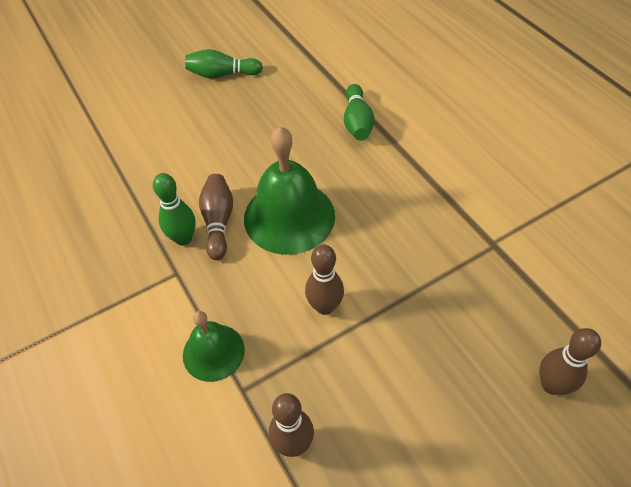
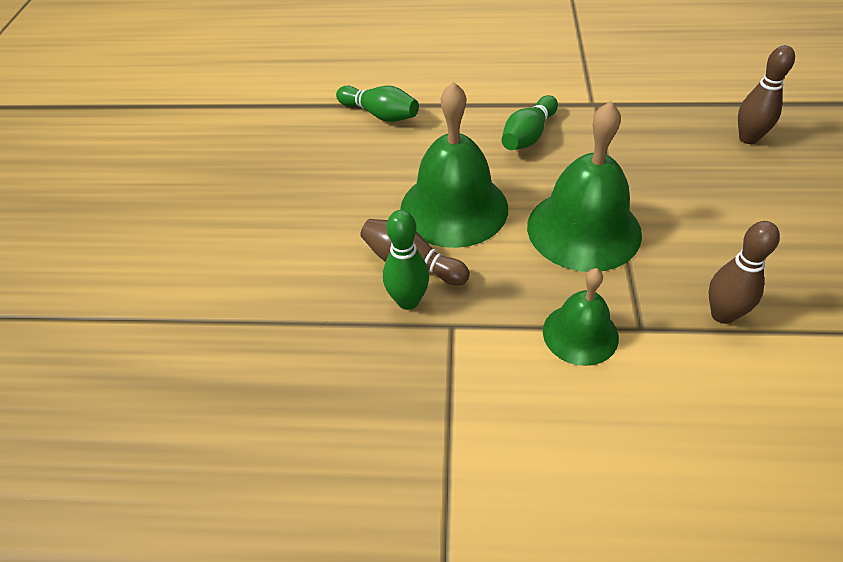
camera: 55 degrees left, 5 degrees down
green bowling pin [185,49,263,78] -> green bowling pin moved to [502,95,558,150]
brown bowling pin [305,244,344,315] -> green bell [527,101,642,272]

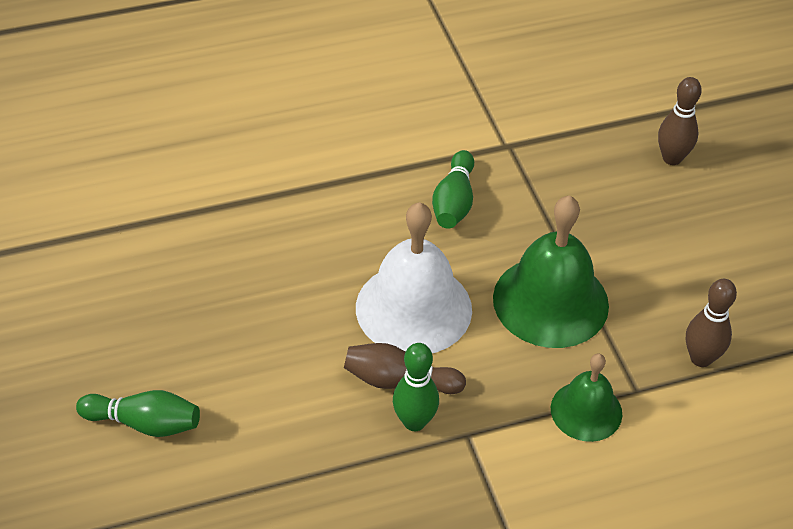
camera: 25 degrees left, 0 degrees up
green bowling pin [336,86,419,122] -> green bowling pin moved to [76,390,200,437]
green bell [400,82,508,248] -> white bell [356,202,472,353]

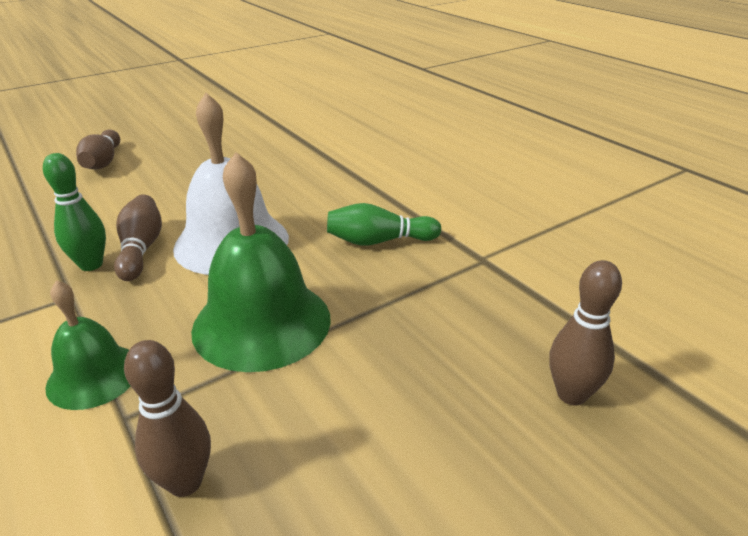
camera: 75 degrees right, 15 degrees down
green bowling pin [76,390,200,437] -> brown bowling pin [76,130,120,169]

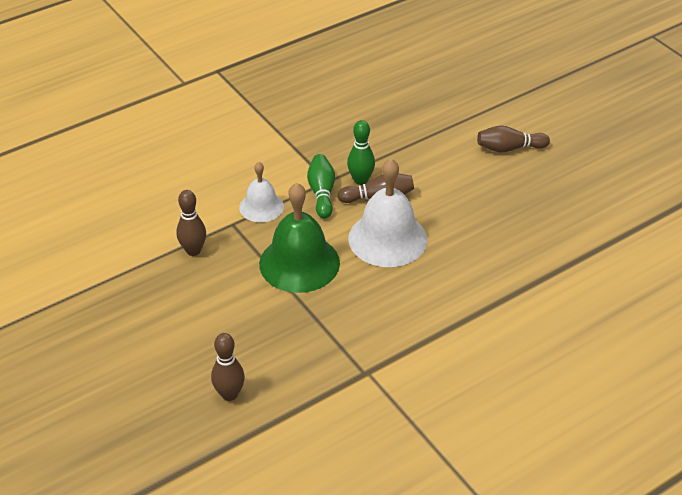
camera: 90 degrees right, 10 degrees up
green bell [45,280,131,410] -> white bell [239,162,284,222]
green bowling pin [327,203,441,246] -> green bowling pin moved to [307,154,335,218]

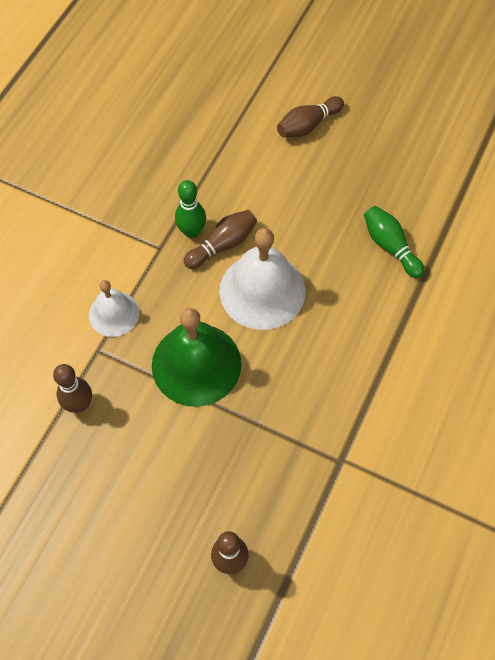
camera: 30 degrees left, 20 degrees up
green bowling pin [307,154,335,218] -> green bowling pin moved to [364,206,424,278]

